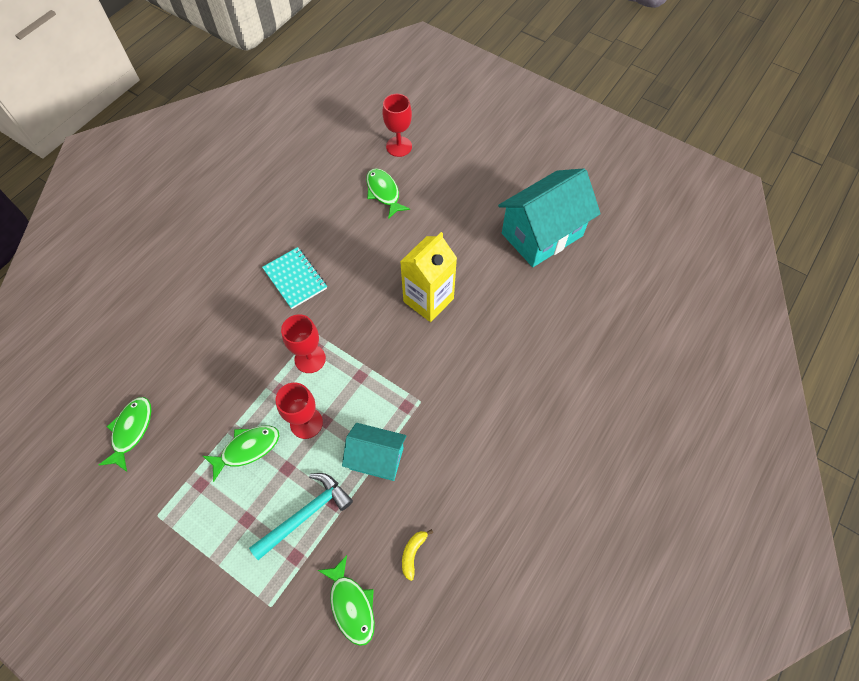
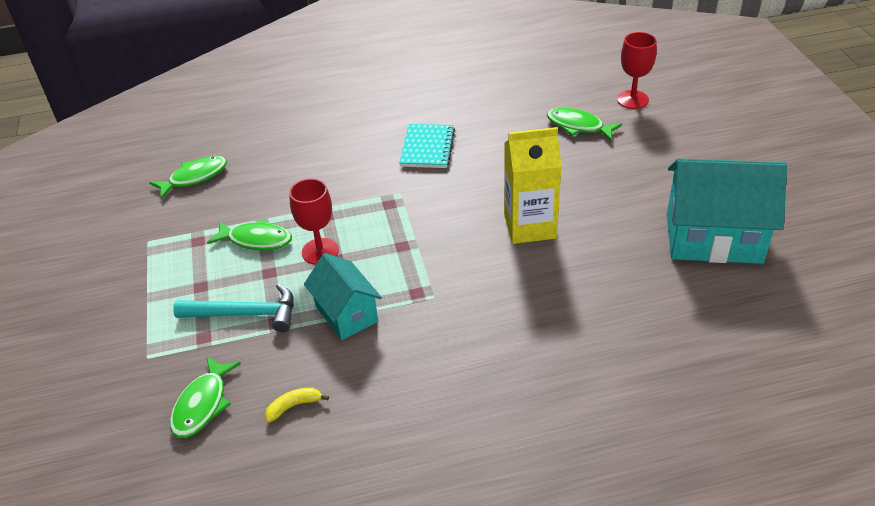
camera: 45 degrees right, 20 degrees down
red goblet [281,314,326,373] -> none
green fish [366,168,410,219] -> green fish turned 75 degrees counterclockwise [547,108,622,141]

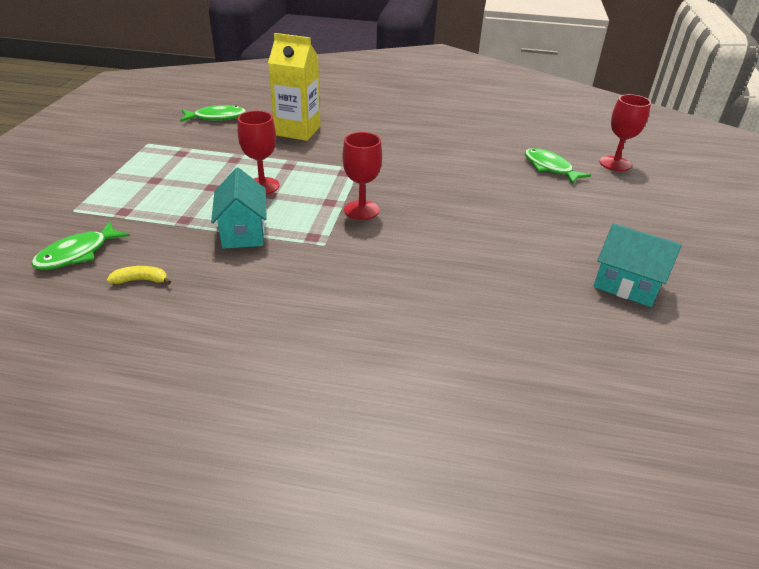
camera: 20 degrees right, 5 degrees down
turquoise hammer [173,283,294,332] -> none
green fish [207,218,292,250] -> none
turquoise notebook [399,124,455,168] -> none
yellow carton [504,127,562,244] -> yellow carton moved to [268,33,320,141]
turquoise house [667,158,787,264] -> turquoise house [593,223,682,307], size x0.59
none -> red goblet [343,132,382,220]

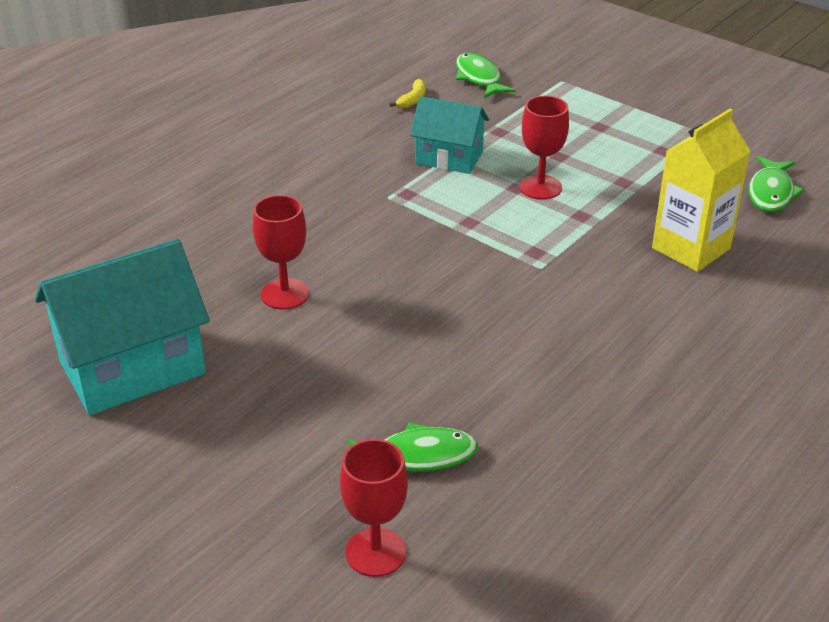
camera: 120 degrees right, 0 degrees up
red goblet [343,132,382,220] -> red goblet moved to [253,195,309,309]
turquoise house [593,223,682,307] -> turquoise house [35,239,210,415], size x1.69

